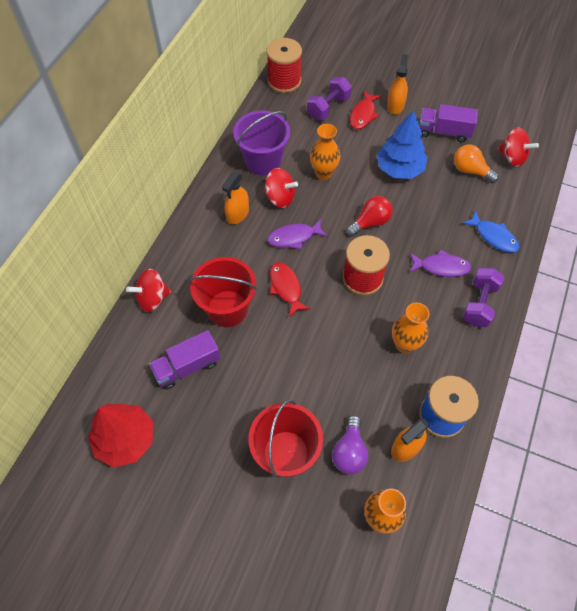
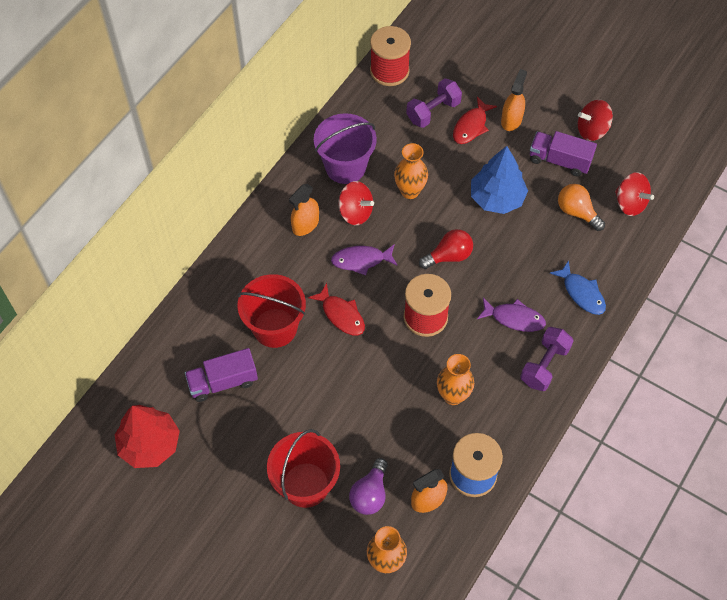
camera: 10 degrees right, 0 degrees up
red spinning top [126,269,171,312] -> red spinning top moved to [578,99,613,141]
red fish [270,262,310,317] -> red fish turned 150 degrees clockwise [308,283,365,336]

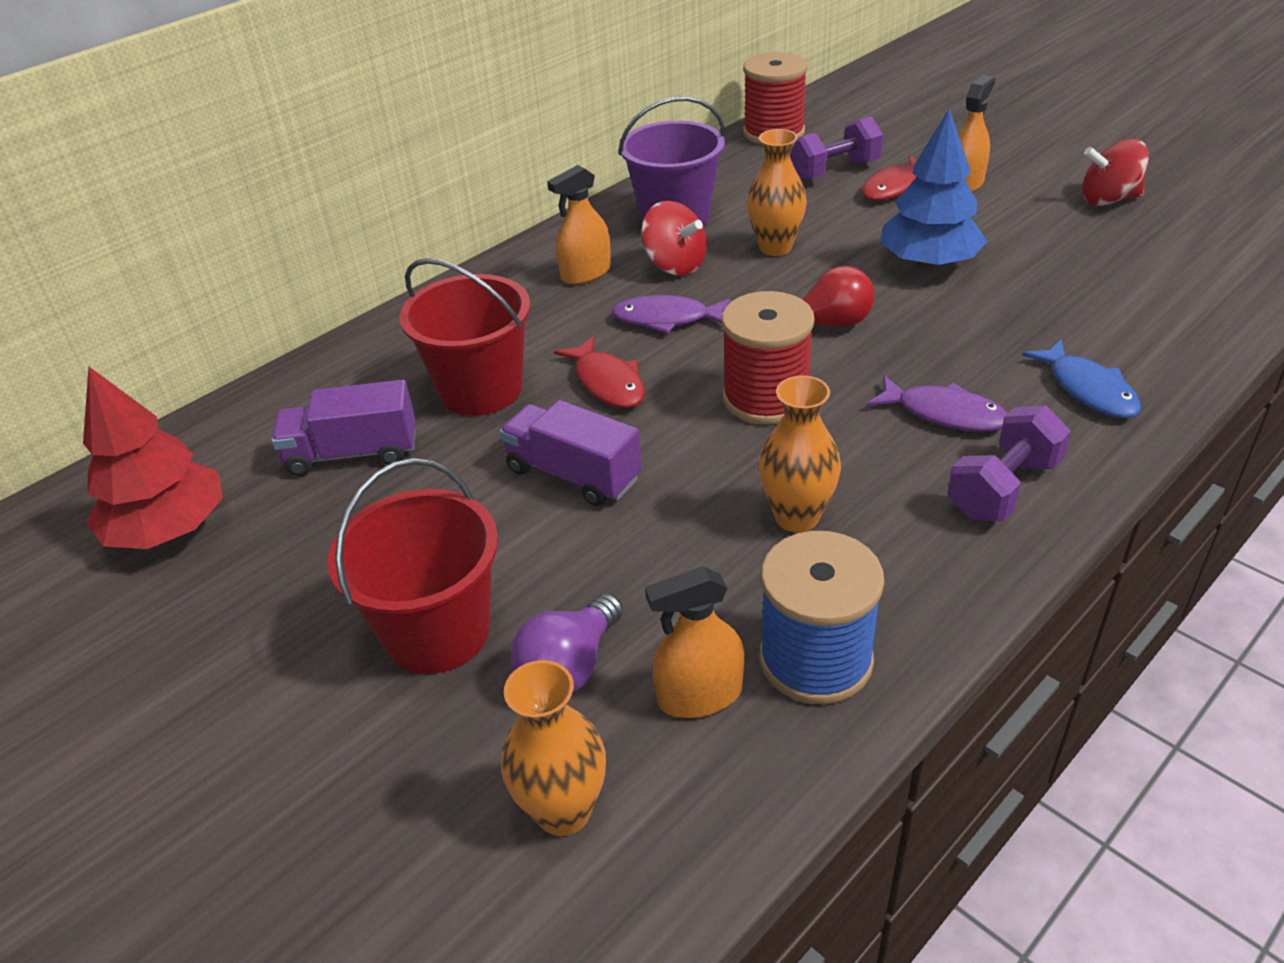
camera: 15 degrees right, 20 degrees down
purple truck [530,131,597,177] -> purple truck moved to [499,400,642,506]
orange light bulb [558,184,605,231] -> none
red spinning top [615,172,654,216] -> none

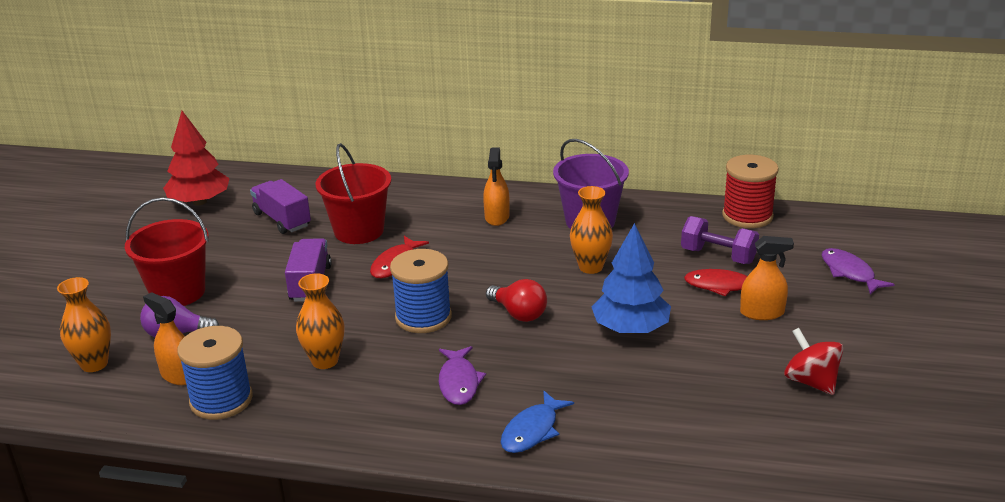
camera: 55 degrees right, 10 degrees down
orange spray bottle [547,165,611,285] -> orange spray bottle turned 105 degrees counterclockwise [483,148,510,226]
purple fish [612,295,731,334] -> purple fish moved to [822,248,895,295]
red spinning top [641,201,707,276] -> none
red spool [722,291,815,424] -> blue spool [390,249,452,333]
purple dumbbell [947,405,1071,521] -> none

